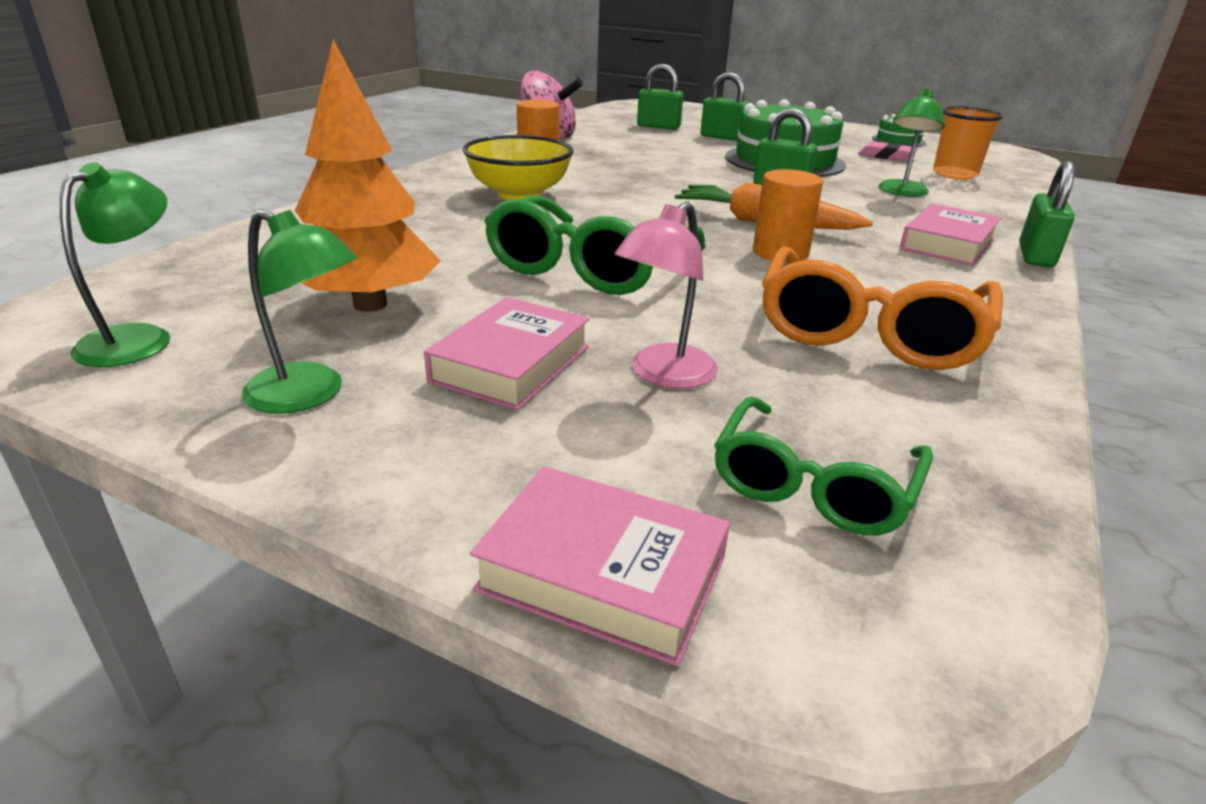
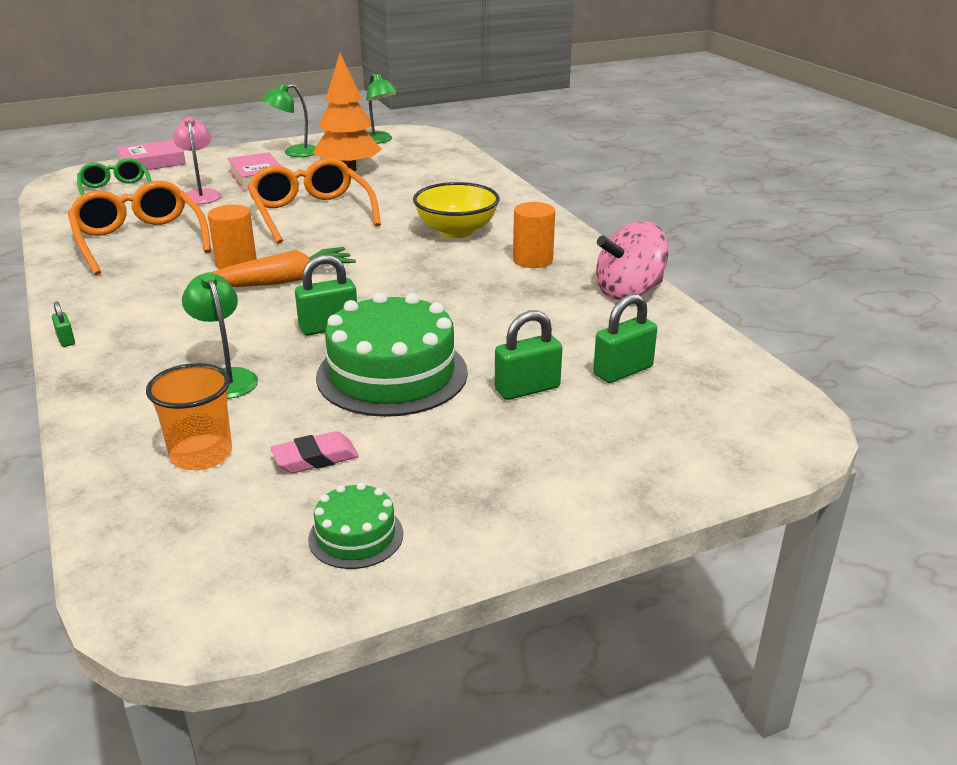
camera: 130 degrees right, 0 degrees up
green glasses [484,195,705,295] -> orange glasses [247,158,381,244]
pink book [900,204,1001,266] -> none
green padlock [1019,161,1075,267] -> green padlock [52,301,75,347], size x0.53

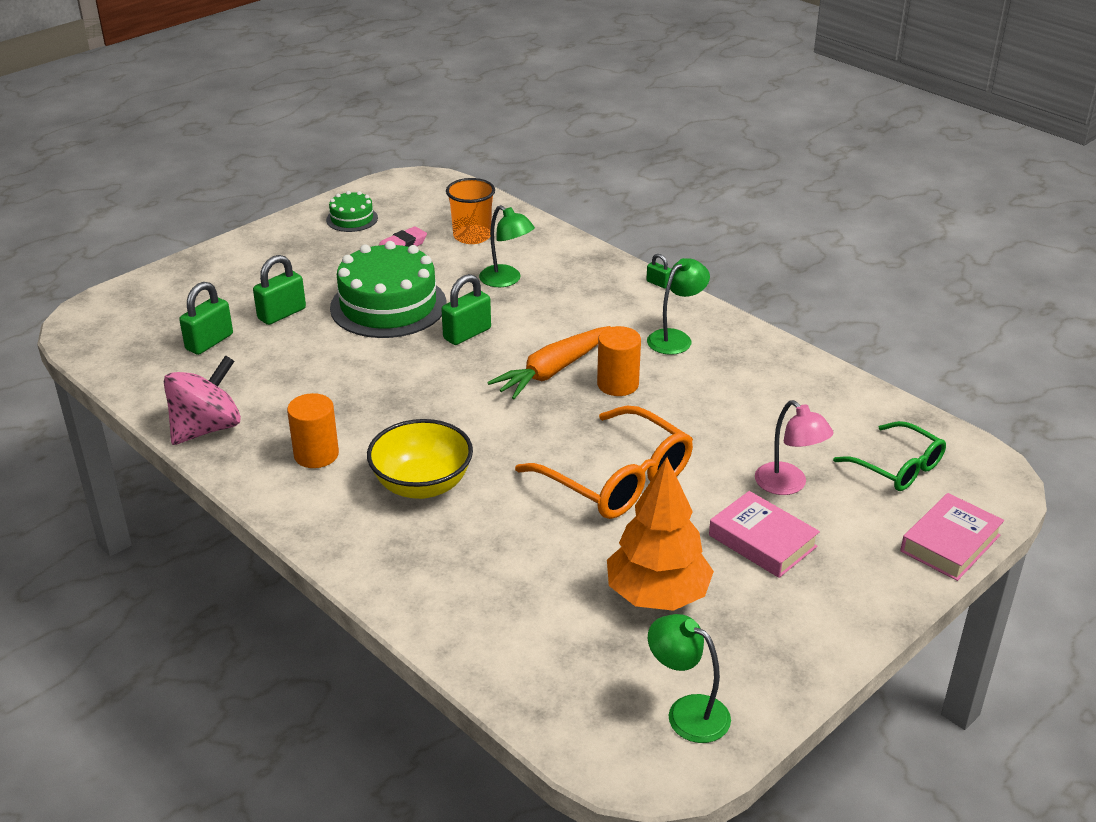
camera: 160 degrees right, 5 degrees up
orange glasses [68,181,211,275] -> none
green lamp [262,84,316,157] -> green lamp moved to [647,258,710,355]

